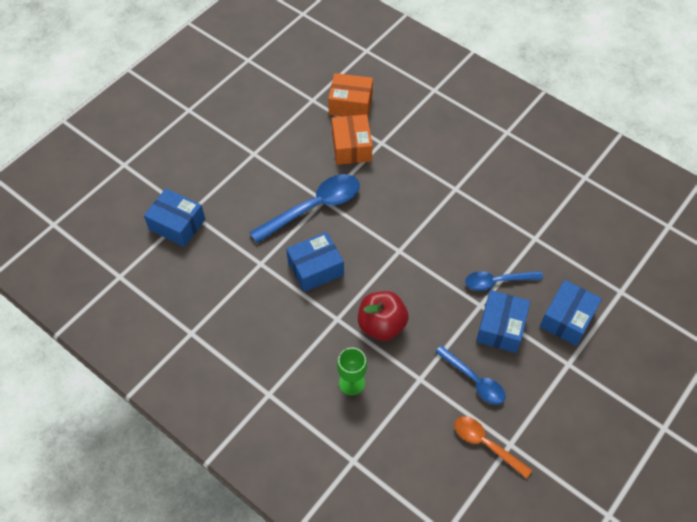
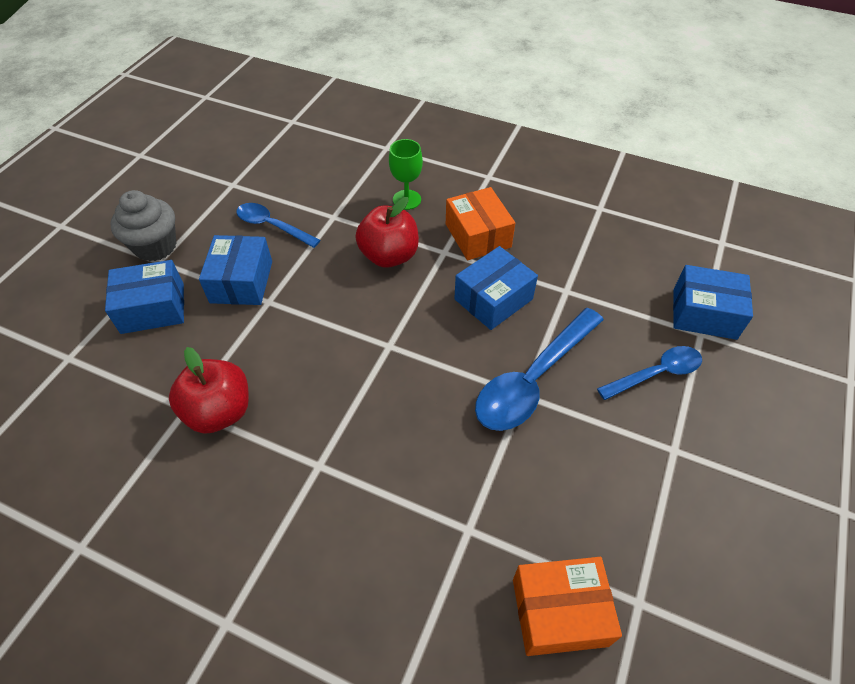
camera: 165 degrees right, 5 degrees down
orange box [332,114,373,165] -> orange box moved to [446,187,515,260]
orange spoon [454,416,532,479] -> none
blue spoon [465,271,543,291] -> blue spoon moved to [597,346,702,400]
blue box [540,280,602,346] -> blue box turned 60 degrees clockwise [105,260,184,334]
none -> grey cupcake [110,190,176,261]
none -> red apple [169,347,249,434]

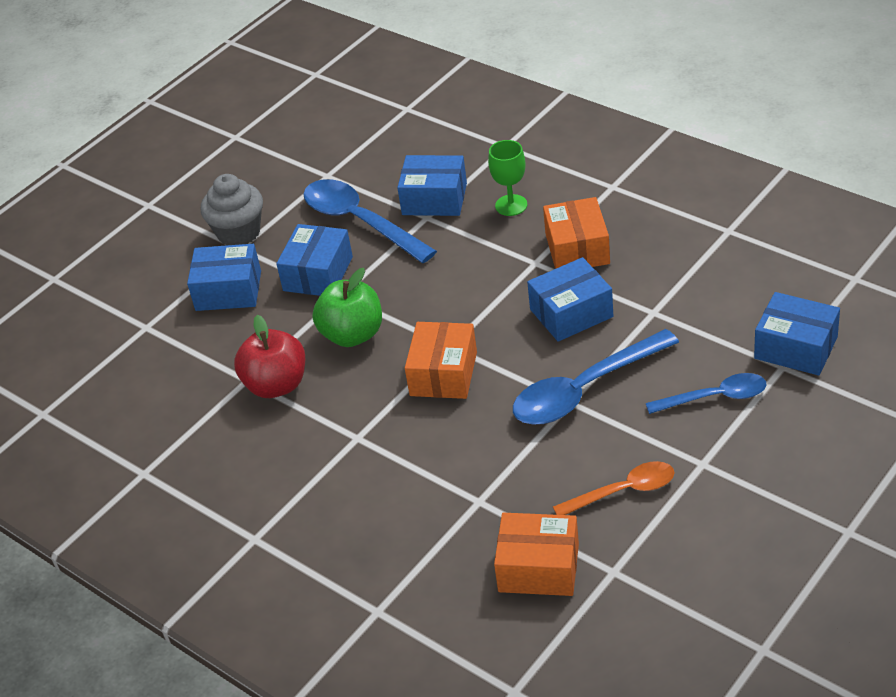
camera: 20 degrees right, 10 degrees down
blue spoon [236,203,321,248] -> blue spoon [303,179,437,263], size x1.63
red apple [355,197,419,268] -> none
none -> green apple [313,268,382,347]
none -> blue box [397,155,467,216]
none -> orange box [405,322,477,399]
none -> orange spoon [553,461,675,515]

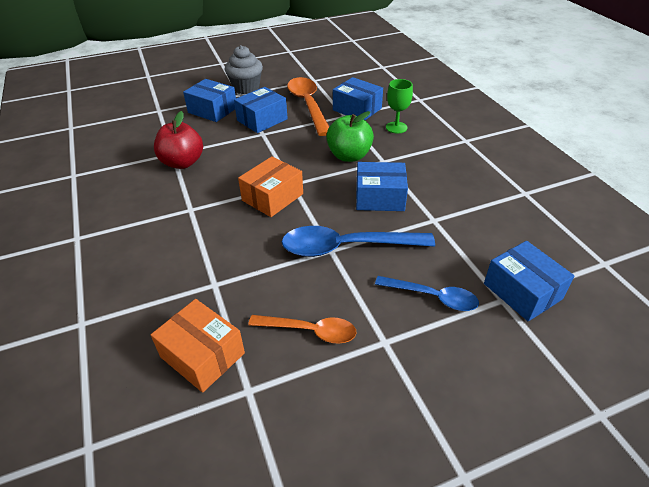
camera: 25 degrees right, 0 degrees up
blue spoon [303,179,437,263] -> orange spoon [287,77,329,136]
green apple [313,268,382,347] -> green apple moved to [326,111,374,162]
orange box [543,197,610,269] -> none

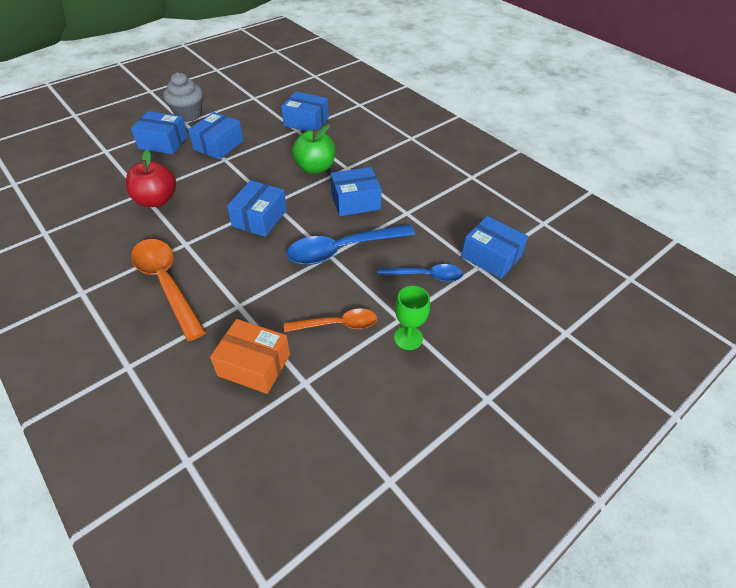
camera: 20 degrees left, 5 degrees up
orange box [238,156,303,217] -> blue box [227,180,287,237]
orange spoon [287,77,329,136] -> orange spoon moved to [131,239,206,341]
green goblet [386,79,413,134] -> green goblet moved to [394,286,430,350]

